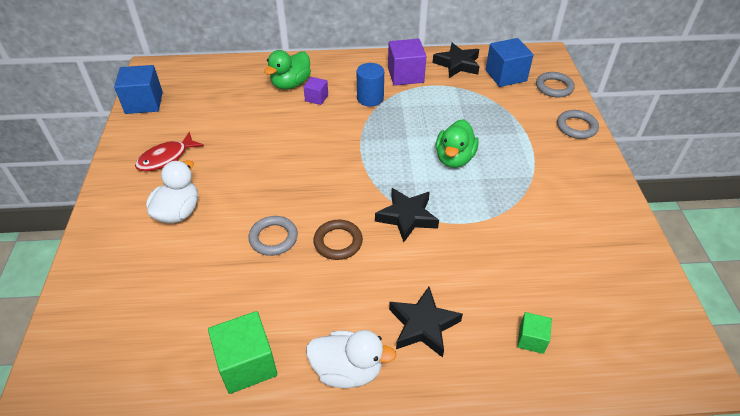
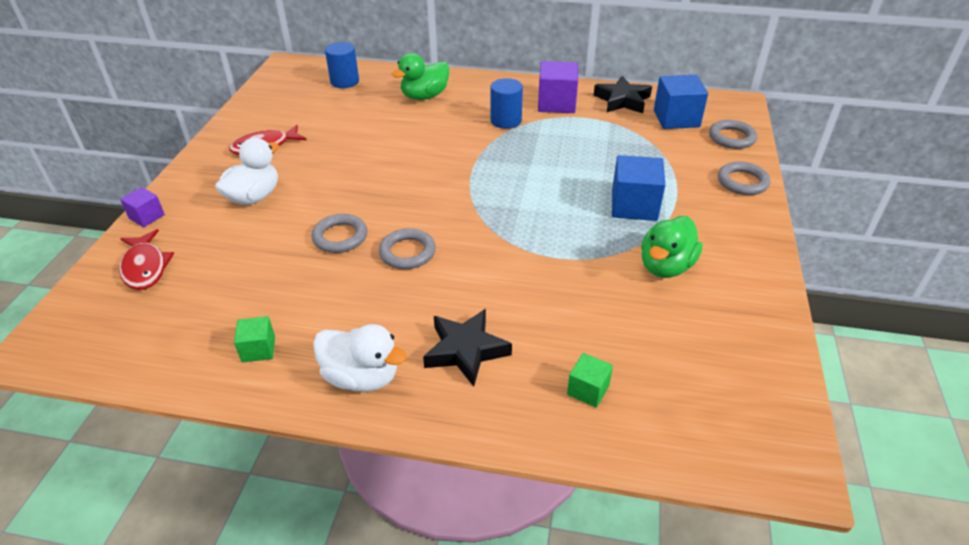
camera: 15 degrees right, 5 degrees down
blue cube [114,65,163,114] -> blue cube moved to [612,155,666,221]
green cube [208,311,277,394] -> green cube [234,316,275,362], size x0.55
purple cube [304,77,328,105] -> purple cube moved to [120,187,165,227]
brown ring [314,220,363,260] -> grey ring [379,228,436,269]
black star [375,188,439,242] -> none
green duck [436,119,479,168] -> green duck moved to [641,216,703,278]
none -> red fish [119,229,174,290]
none -> blue cylinder [325,42,359,88]

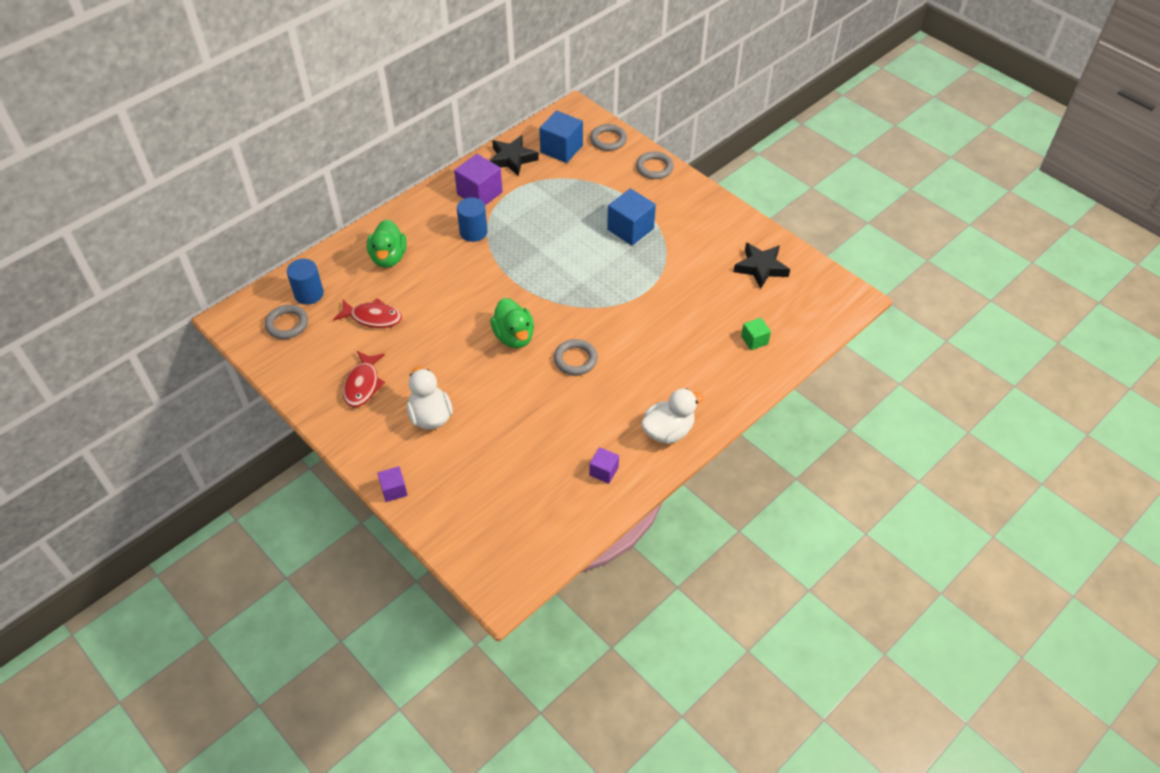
camera: 55 degrees left, 10 degrees up
red fish [119,229,174,290] -> red fish moved to [333,298,402,328]
green cube [234,316,275,362] -> purple cube [589,447,619,484]
grey ring [312,214,367,253] -> grey ring moved to [265,305,308,339]
black star [423,309,512,387] -> black star moved to [734,243,790,289]
green duck [641,216,703,278] -> green duck moved to [490,298,534,348]

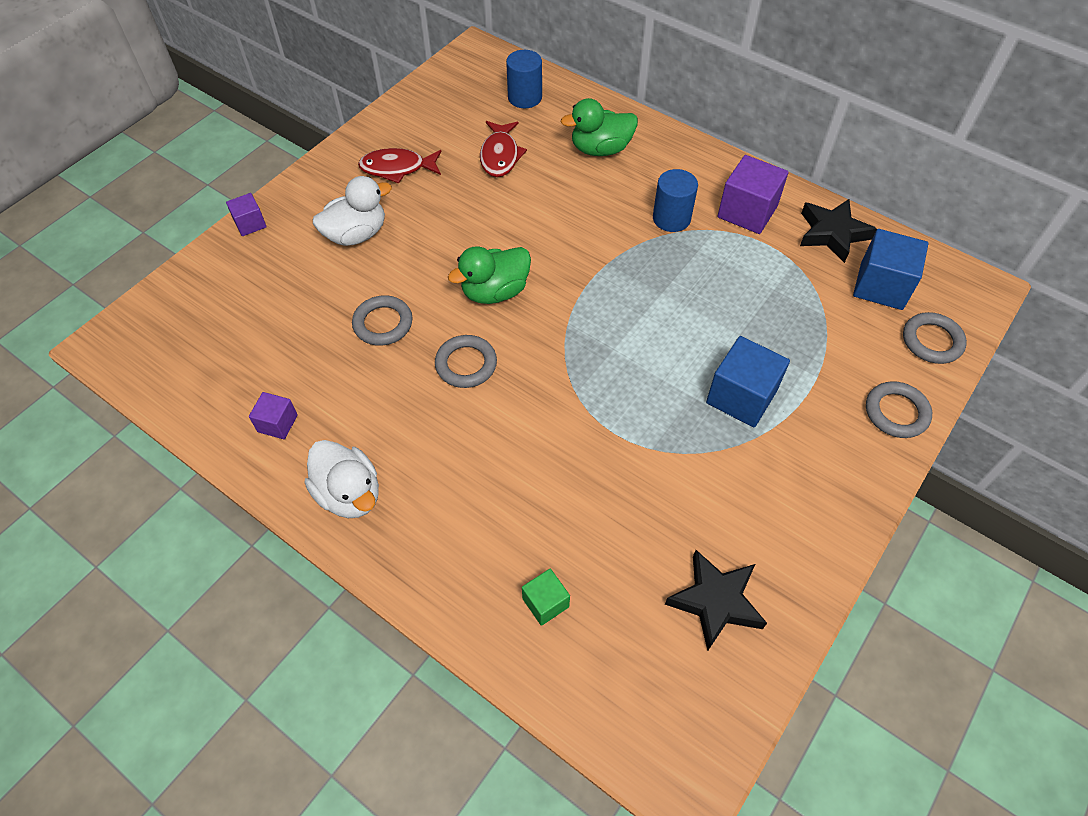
camera: 80 degrees right, 5 degrees up
grey ring [265,305,308,339] -> grey ring moved to [352,295,412,346]

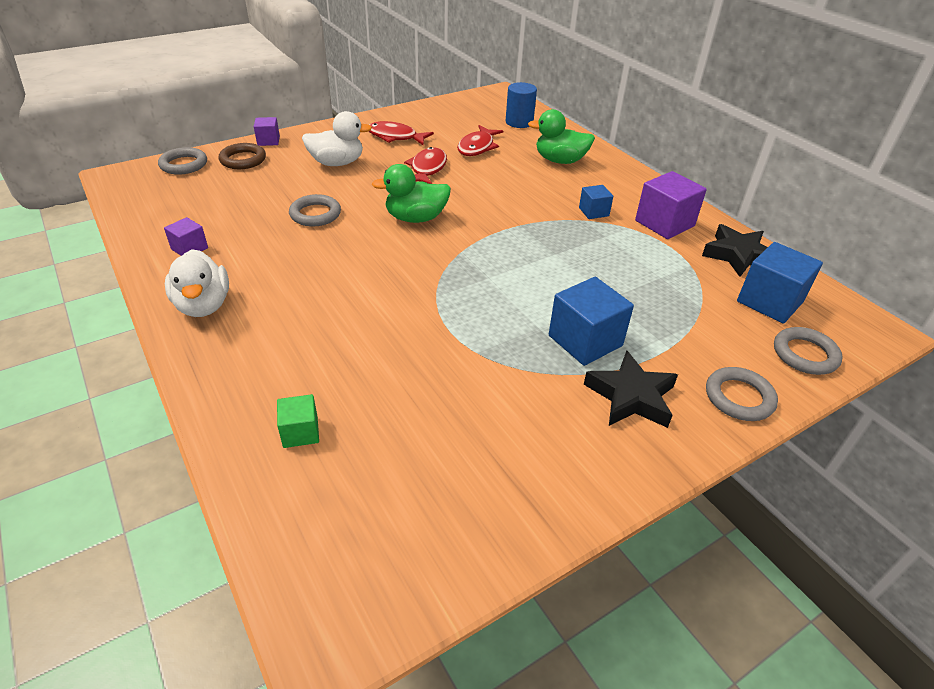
camera: 20 degrees right, 15 degrees down
grey ring [435,335,497,388] -> grey ring moved to [158,147,207,175]
blue cylinder [653,169,698,232] -> blue cube [579,185,613,219]
black star [665,550,767,651] -> black star moved to [584,351,678,428]
none -> brown ring [218,143,266,169]
none -> red fish [404,147,447,184]

